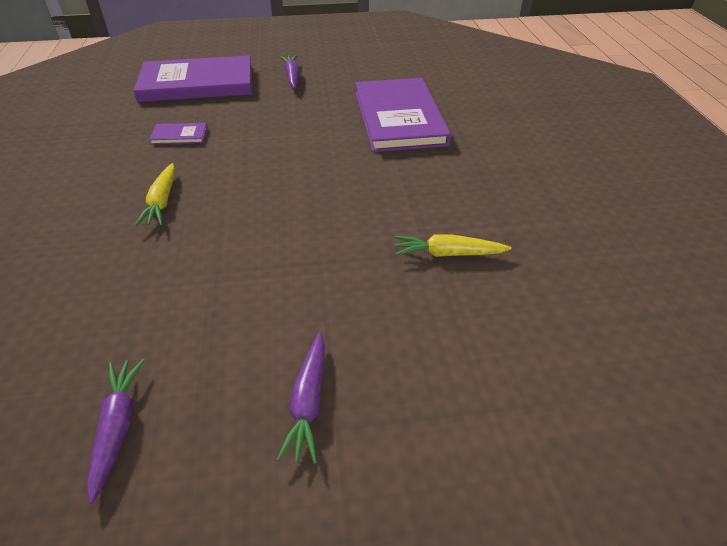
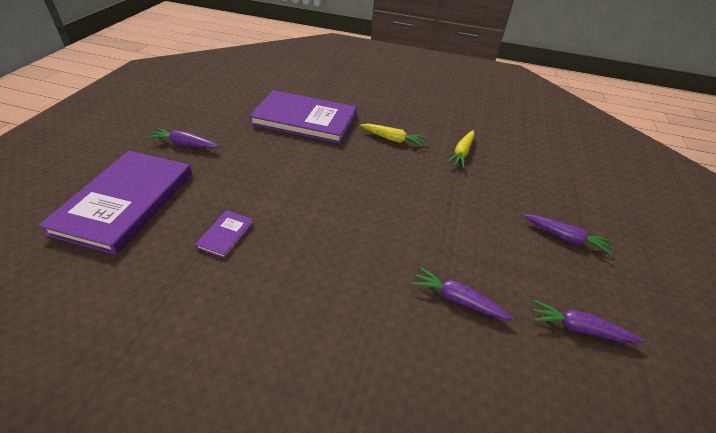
camera: 70 degrees left, 0 degrees up
yellow carrot [135,163,175,226] -> yellow carrot moved to [360,124,426,146]
none -> purple carrot [412,267,514,320]

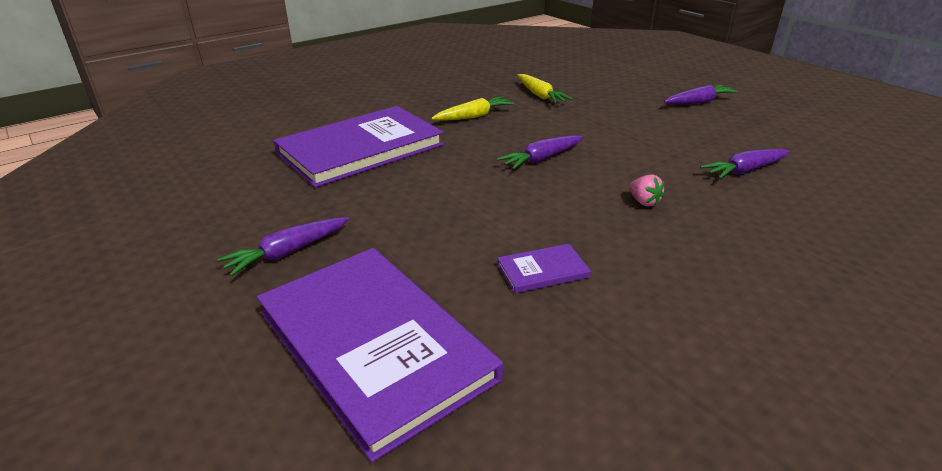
camera: 50 degrees left, 10 degrees down
purple book [195,210,254,258] -> purple book turned 75 degrees counterclockwise [497,244,591,293]
purple carrot [533,300,646,344] -> purple carrot moved to [497,135,583,170]
none -> pink strawberry [629,175,665,207]

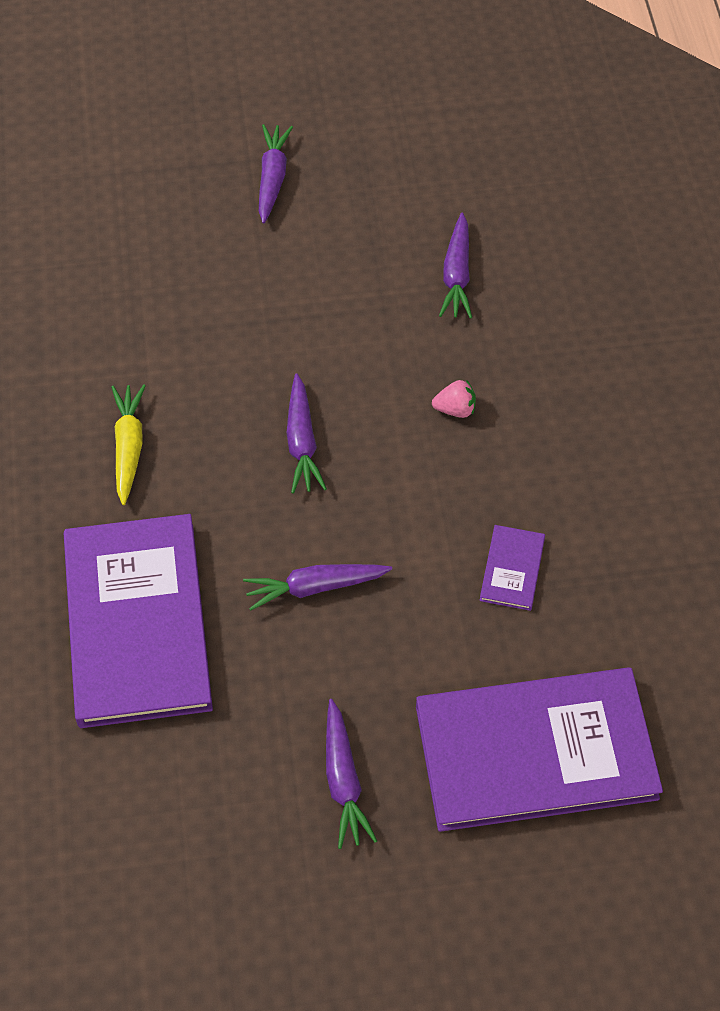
camera: 60 degrees left, 25 degrees up
yellow carrot [517,74,573,103] -> none
none -> purple carrot [243,564,392,611]

